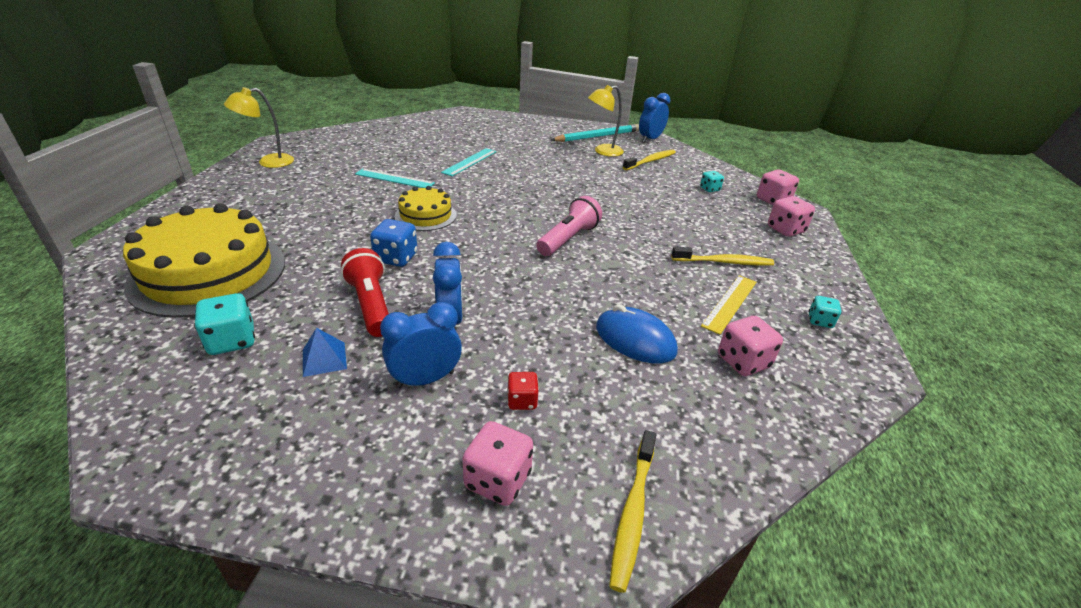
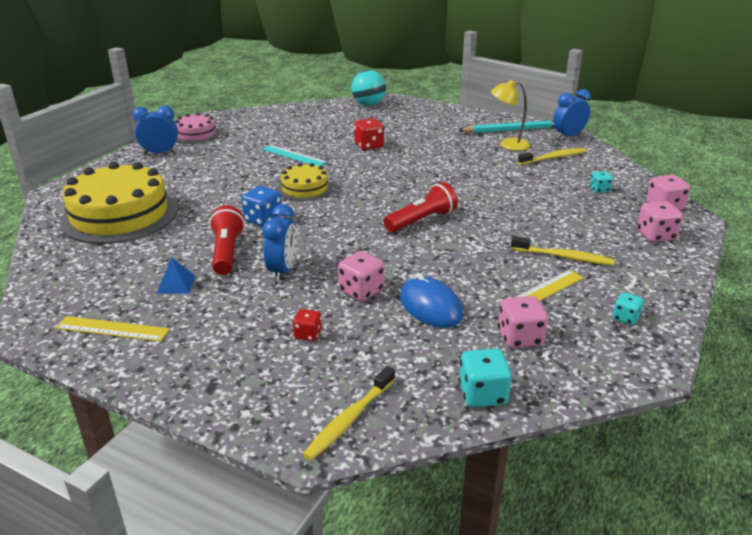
camera: 20 degrees right, 5 degrees down
turquoise dice [194,293,255,355] -> turquoise dice moved to [459,349,512,407]
yellow lamp [224,87,294,168] -> pink cake [175,113,220,144]
blue clock [380,302,462,388] -> blue clock moved to [133,106,178,155]
turquoise ruler [441,148,497,176] -> red dice [354,118,384,150]
pink dice [462,421,533,506] -> pink dice moved to [338,251,384,301]
pink flashlight [536,196,602,256] -> red flashlight [384,182,458,232]
none -> yellow ruler [56,316,170,342]
none -> turquoise ball [351,70,386,106]

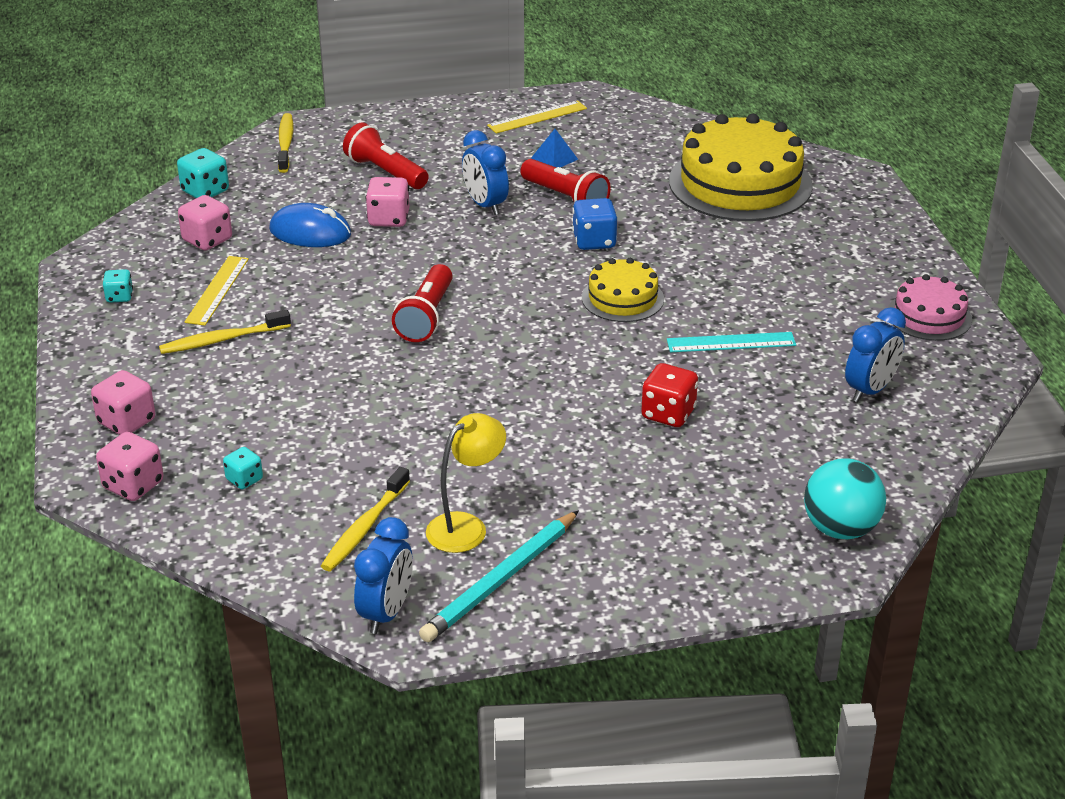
camera: 140 degrees right, 5 degrees up
blue clock [133,106,178,155] -> blue clock moved to [845,307,906,402]
red dice [293,309,322,341] -> red flashlight [343,123,429,189]

